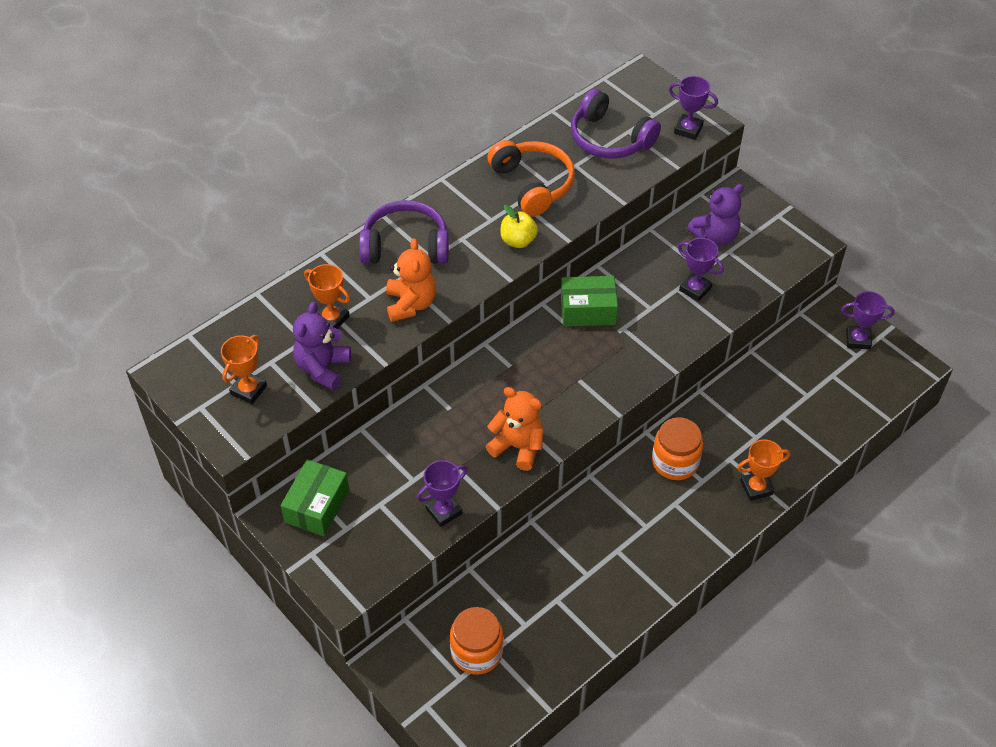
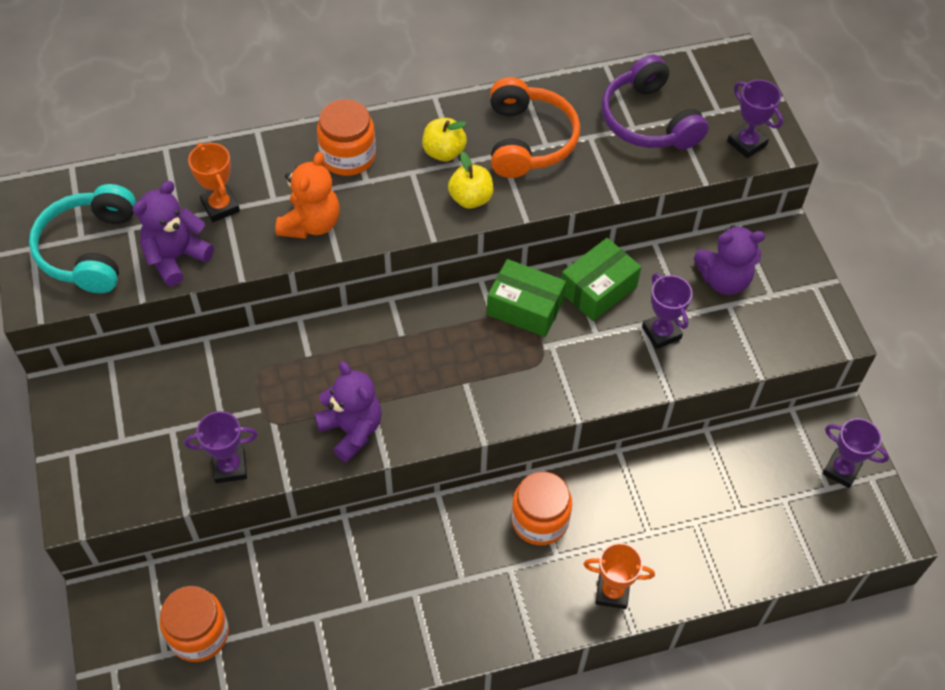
camera: 25 degrees right, 5 degrees up
orange trophy [221,335,267,404] -> turquoise headphones [29,184,136,293]
green box [281,459,349,536] -> green box moved to [561,238,641,321]
purple headphones [359,200,449,264] -> orange jar [317,99,376,176]
orange teddy bear [486,387,544,471] -> purple teddy bear [314,361,382,462]
none -> yellow apple [422,118,467,161]

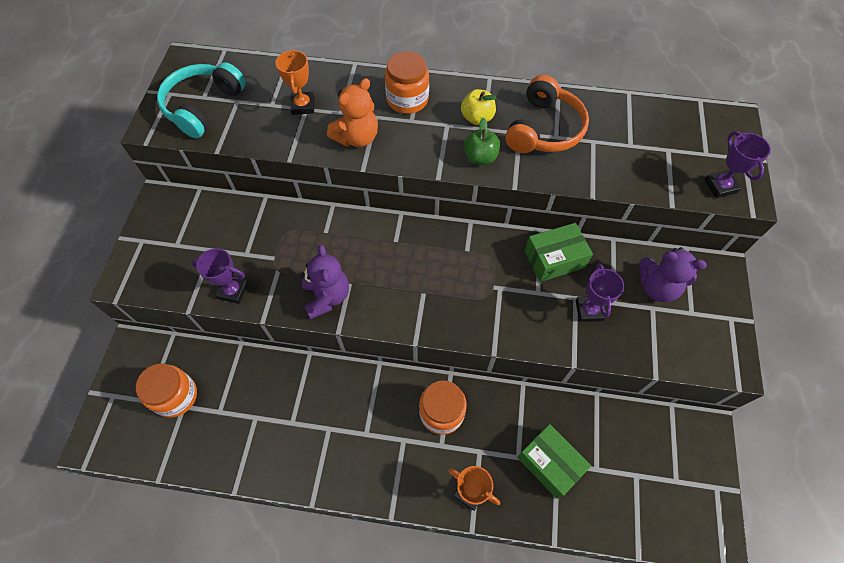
camera: 25 degrees right, 5 degrees up
purple teddy bear [133,181,214,286] -> none
yellow apple [448,152,493,209] -> green apple [464,117,500,165]
green box [487,259,566,337] -> green box moved to [517,424,591,499]
purple headphones [602,55,709,150] -> none
purple trophy [823,418,889,488] -> none

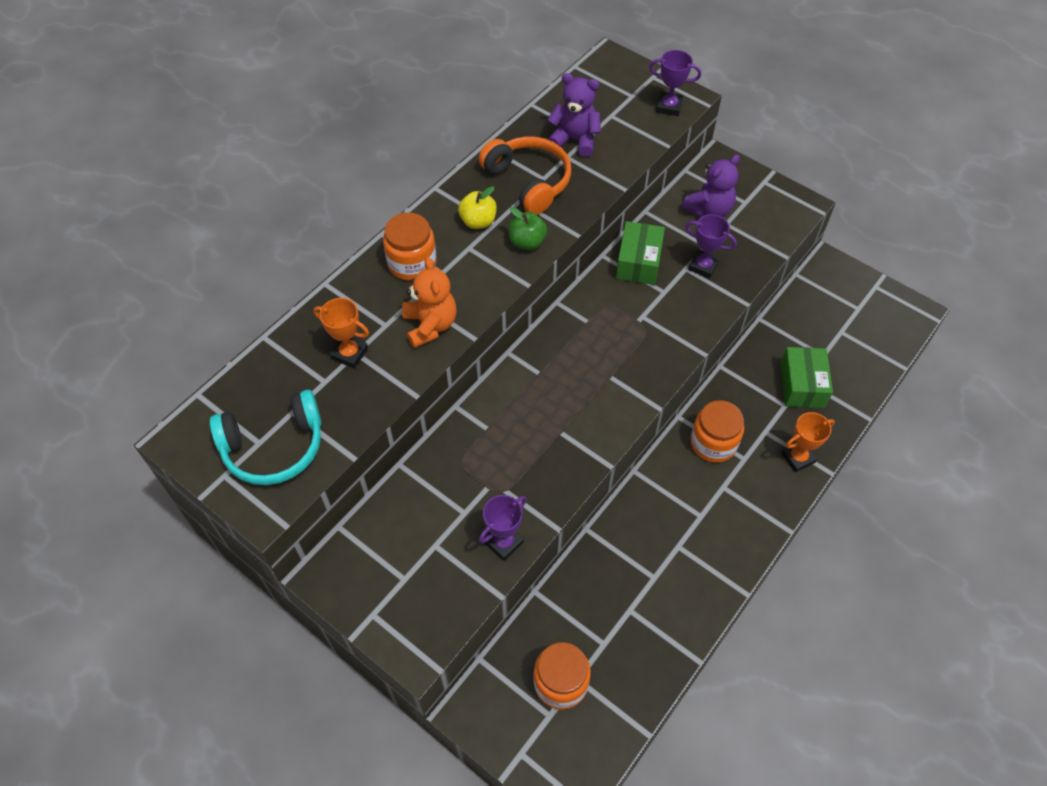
camera: 60 degrees left, 5 degrees down
turquoise headphones [157,62,246,138] -> turquoise headphones turned 75 degrees counterclockwise [209,390,321,485]
purple teddy bear [301,245,349,319] -> purple teddy bear moved to [547,73,601,157]
green box [517,424,591,499] -> green box turned 75 degrees counterclockwise [780,347,833,408]

